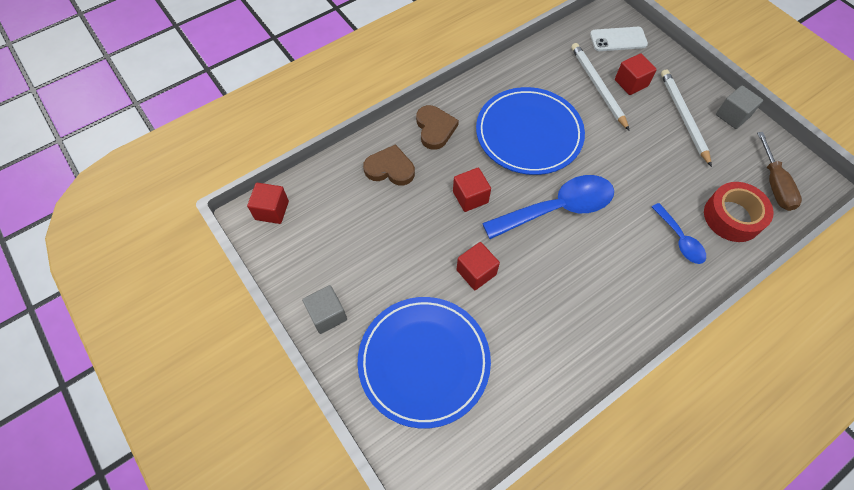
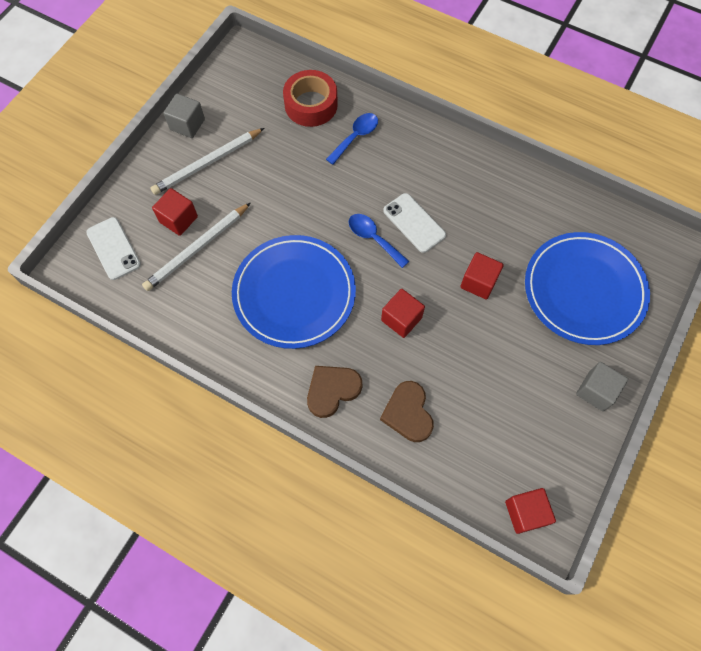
camera: 115 degrees left, 5 degrees up
blue spoon [482,175,614,239] -> blue spoon [349,214,409,268], size x0.53
brown screwdriver [757,132,802,211] -> none
none -> white phone [383,193,446,253]

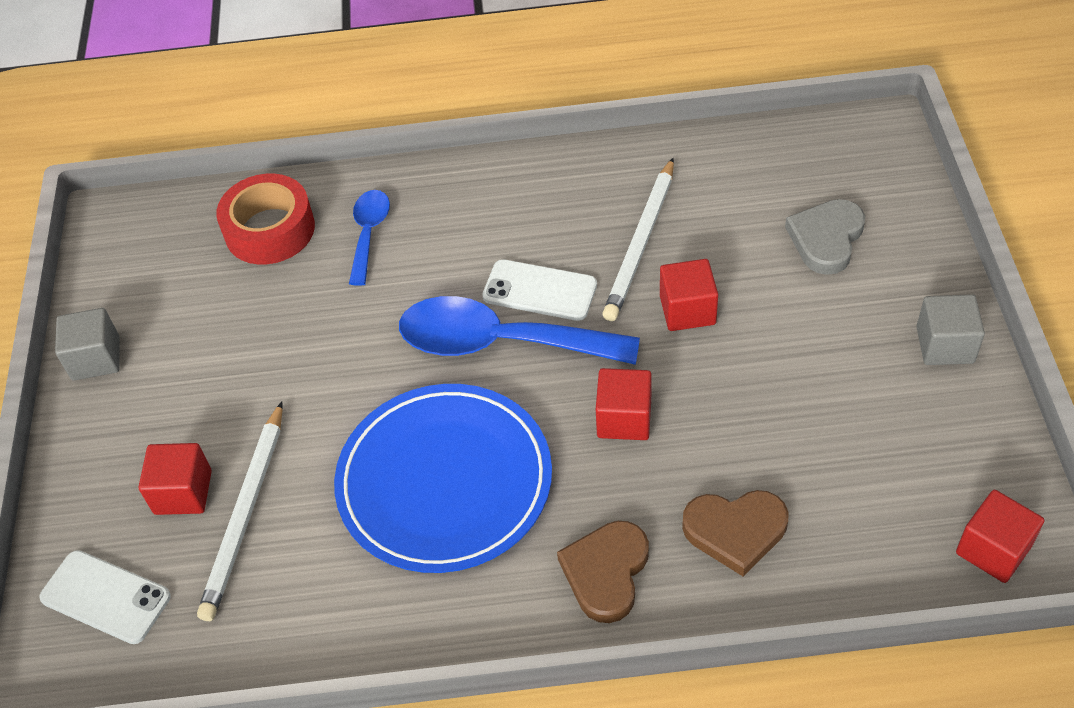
camera: 30 degrees left, 15 degrees down
white pencil [151,128,264,195] -> white pencil moved to [602,158,674,321]
blue spoon [349,214,409,268] -> blue spoon [399,296,640,365], size x1.88
brown heart [380,381,434,442] -> brown heart turned 45 degrees counterclockwise [682,490,789,576]
blue plate [525,232,650,345] -> grey heart [785,199,865,275]

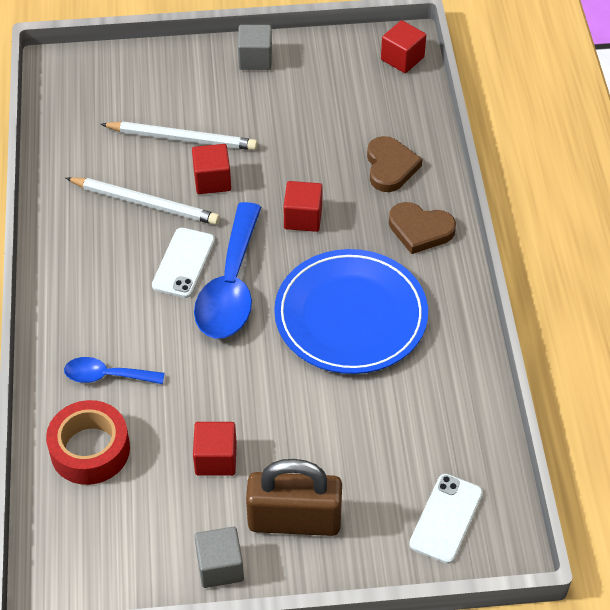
camera: 95 degrees left, 0 degrees up
red cube [139,443,212,515] -> red cube moved to [193,422,237,476]
white pencil [197,401,283,621] -> white pencil moved to [101,121,258,150]
grey heart [785,199,865,275] -> none
none -> brown padlock [246,459,342,536]

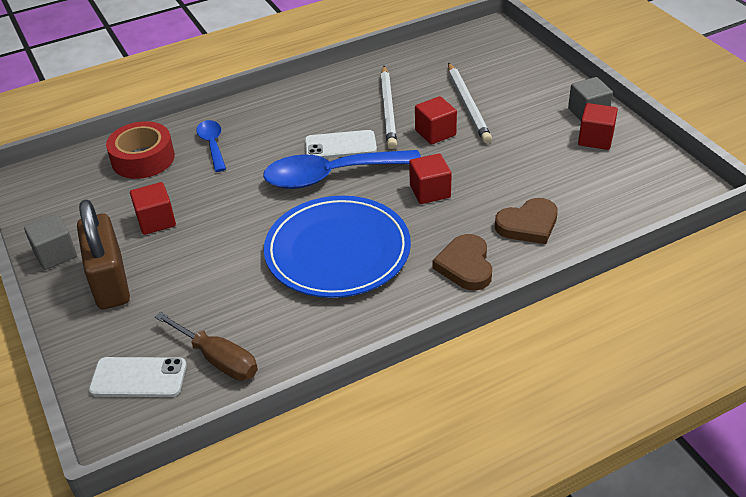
camera: 70 degrees right, 10 degrees down
red cube [381,20,426,73] -> red cube moved to [578,103,618,150]
none -> brown screwdriver [155,312,258,381]

